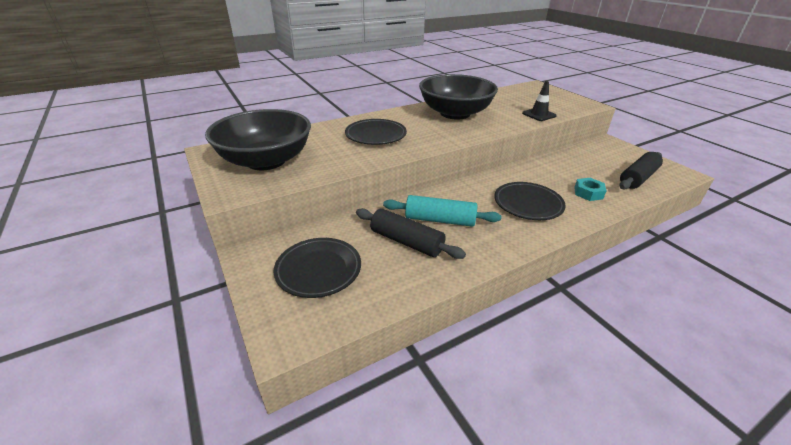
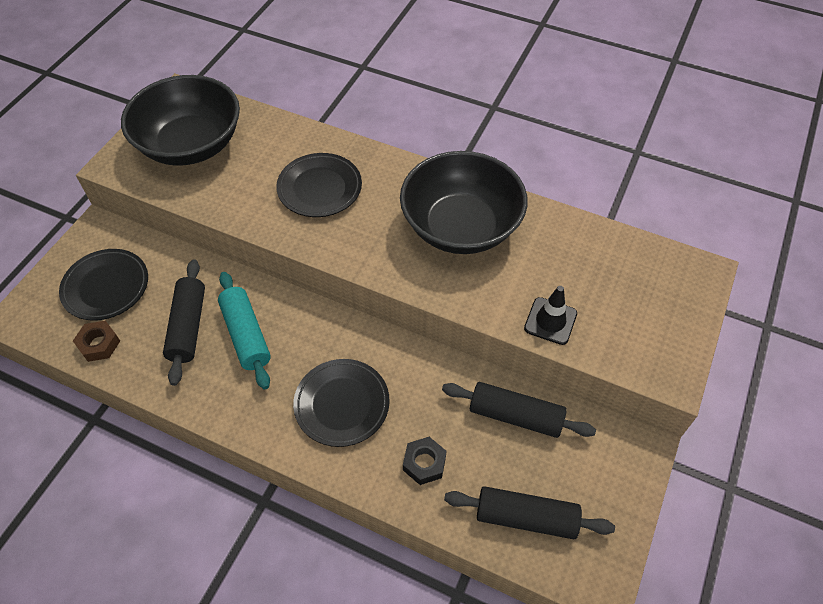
camera: 55 degrees right, 20 degrees up
turquoise nut [574,178,607,201] -> black nut [403,437,447,485]
none -> brown nut [73,321,120,362]
none -> black rolling pin [442,382,596,438]

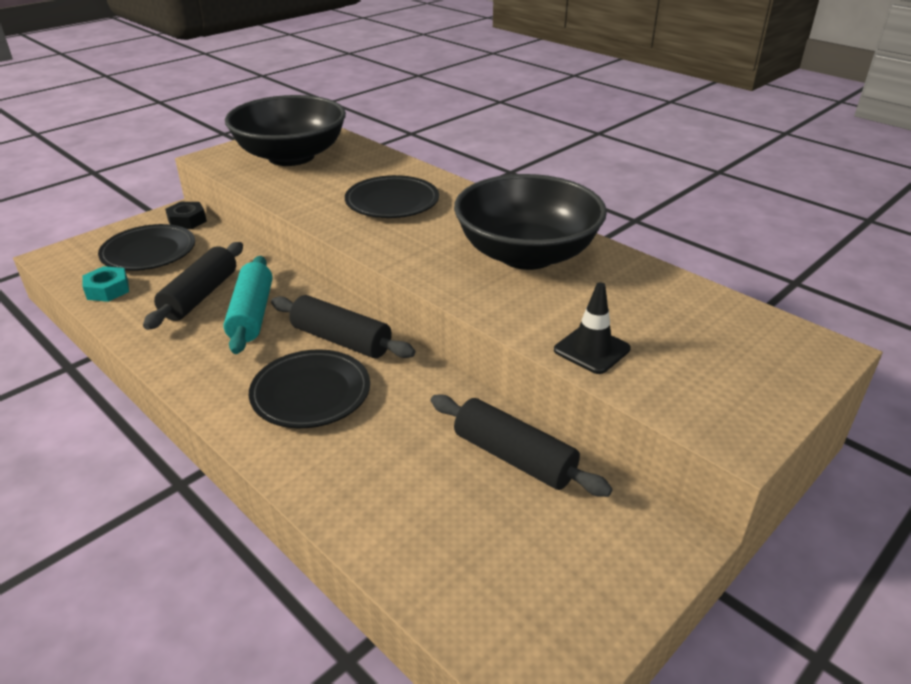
camera: 20 degrees right, 20 degrees down
brown nut [73,321,120,362] -> turquoise nut [82,266,129,302]
black nut [403,437,447,485] -> black nut moved to [165,202,207,229]
black rolling pin [444,486,615,539] -> black rolling pin moved to [271,295,415,358]

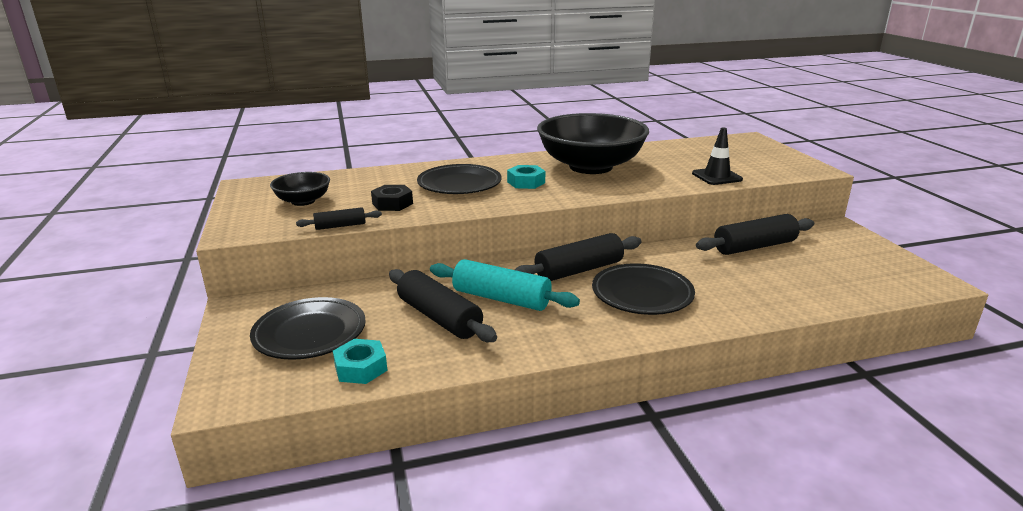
camera: 60 degrees left, 10 degrees down
black nut [165,202,207,229] -> black nut moved to [371,185,413,211]
black bowl [225,95,346,166] -> black bowl [270,172,330,206], size x0.47
none -> black rolling pin [296,207,382,230]
none -> turquoise nut [507,165,545,189]

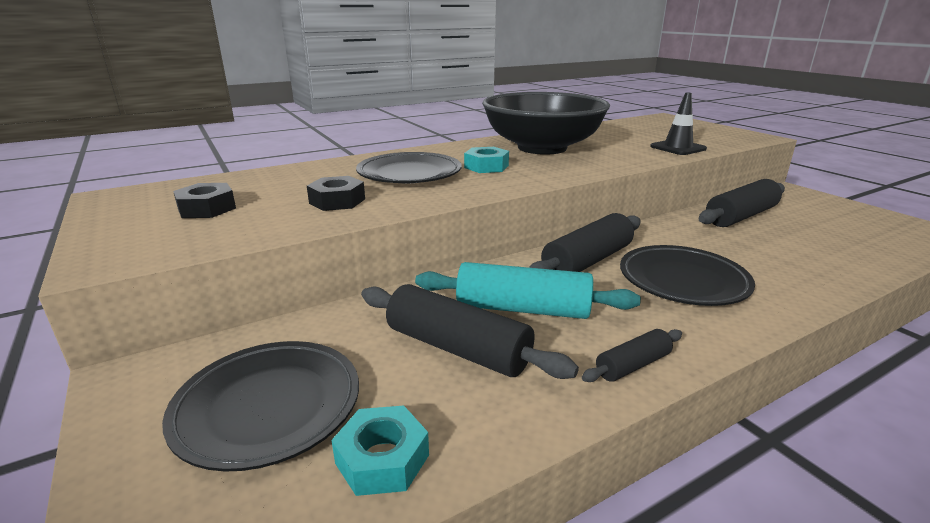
camera: 15 degrees left, 0 degrees up
black bowl [270,172,330,206] -> black nut [173,183,236,218]
black rolling pin [296,207,382,230] -> black rolling pin moved to [582,329,682,382]

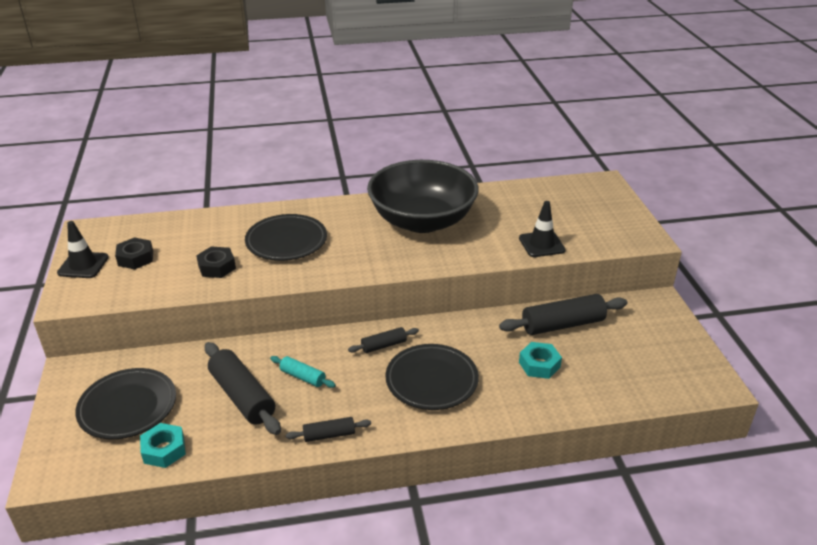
camera: 20 degrees right, 10 degrees up
turquoise rolling pin [415,262,641,319] -> turquoise rolling pin [270,356,336,388], size x0.53
turquoise nut [464,147,509,173] -> turquoise nut moved to [519,342,562,379]
black rolling pin [529,213,641,272] -> black rolling pin [348,327,419,353], size x0.53
none -> black traffic cone [57,221,109,278]

